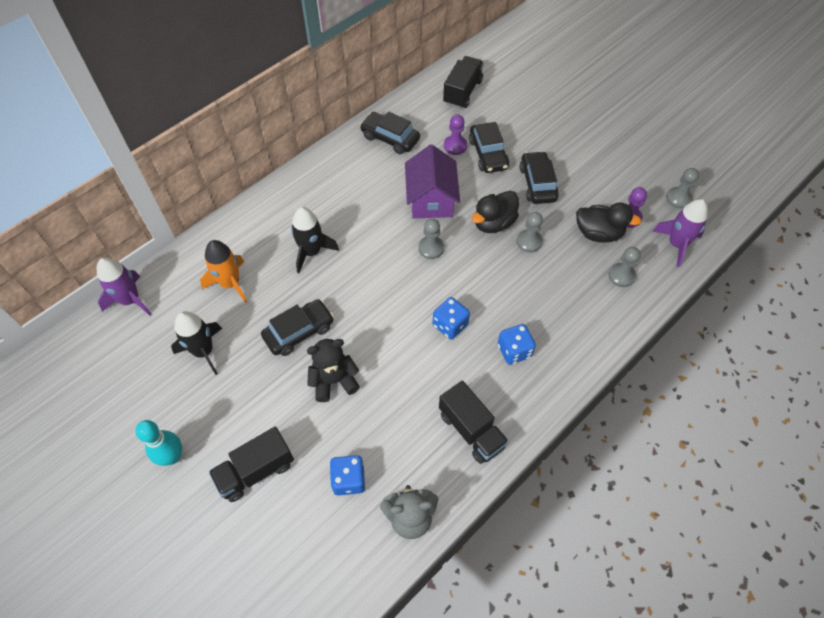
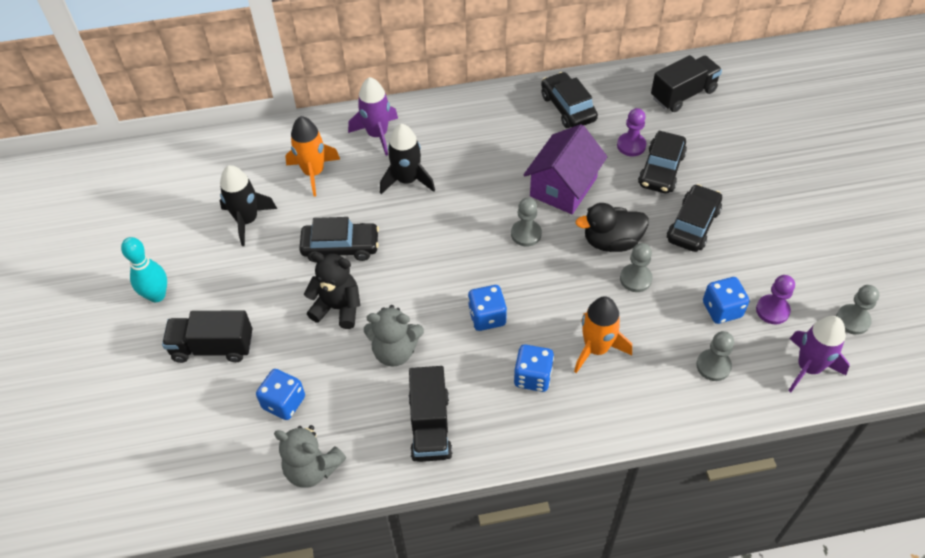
camera: 35 degrees right, 5 degrees down
purple rocket [97,257,151,316] -> purple rocket moved to [348,77,398,156]
black duck [576,202,641,243] -> blue dice [703,277,749,324]
none -> grey teddy bear [364,305,424,367]
none -> orange rocket [574,296,632,373]

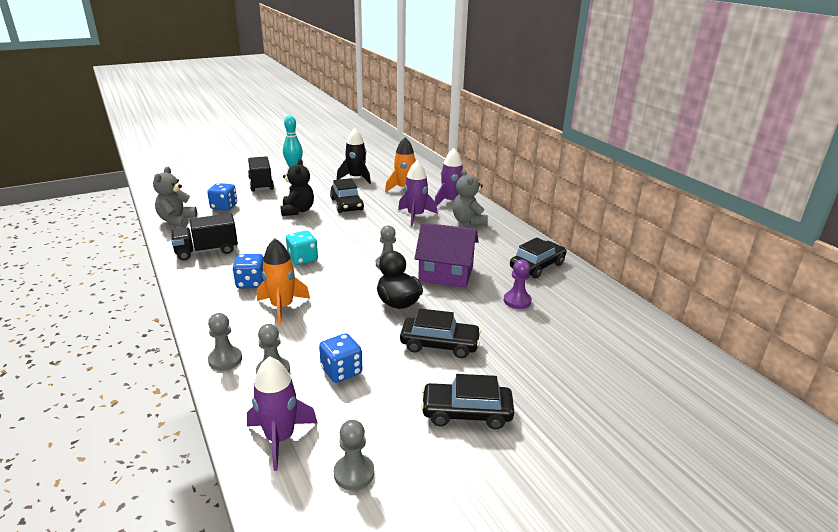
camera: 70 degrees right, 25 degrees down
grey teddy bear [364,305,424,367] -> grey teddy bear moved to [452,169,488,226]
black rocket [380,124,435,194] -> purple rocket [398,160,437,226]
blue dice [468,285,507,331] -> turquoise dice [286,231,318,265]
grey pawn [620,243,653,292] -> grey pawn moved to [208,313,242,371]
black car [638,131,687,194] -> black car moved to [421,374,514,429]
black truck [651,55,722,112] -> none
purple pawn [756,275,795,324] -> none

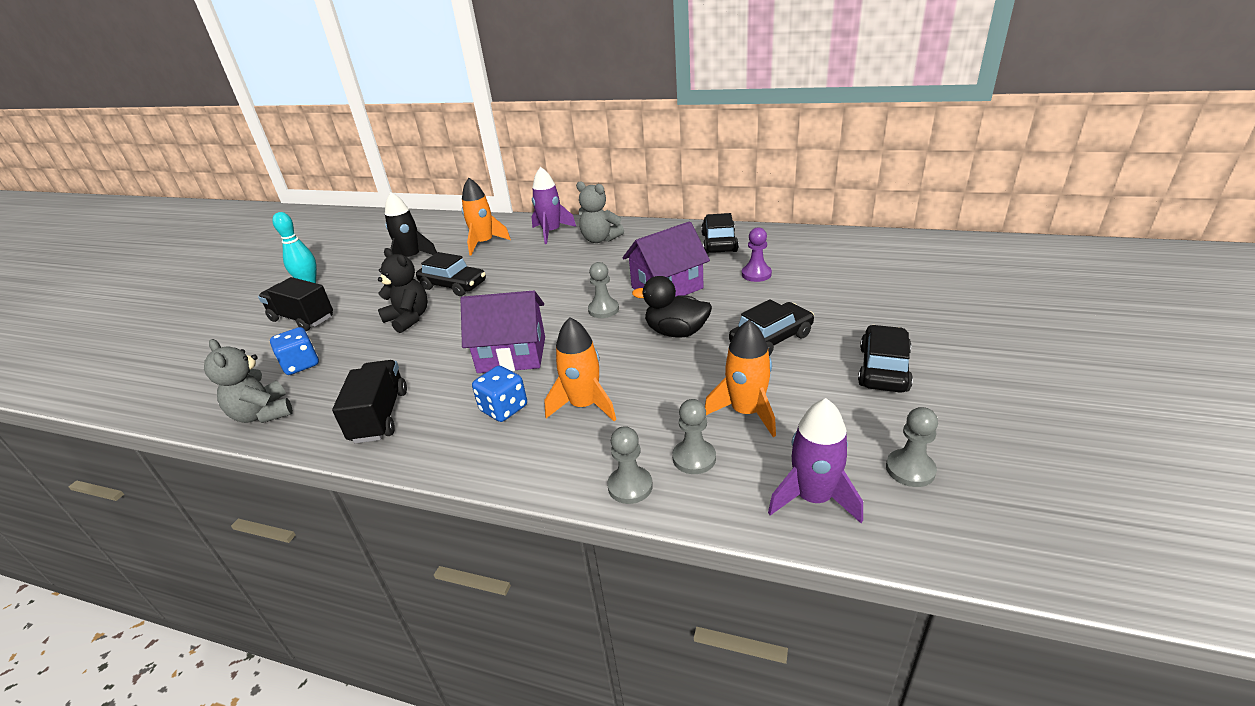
camera: 40 degrees left, 5 degrees up
black truck [171,213,238,260] -> black truck turned 150 degrees clockwise [332,360,407,443]
turquoise dice [286,231,318,265] -> purple house [461,291,545,373]
blue dice [319,333,362,383] -> orange rocket [705,320,776,437]
purple rocket [398,160,437,226] -> none
black car [421,374,514,429] -> black car turned 150 degrees clockwise [858,325,913,393]

